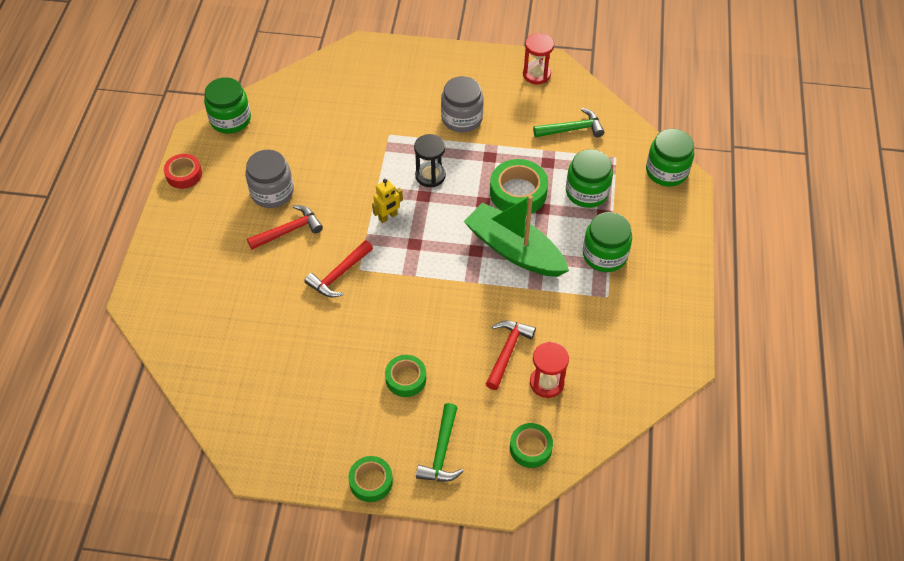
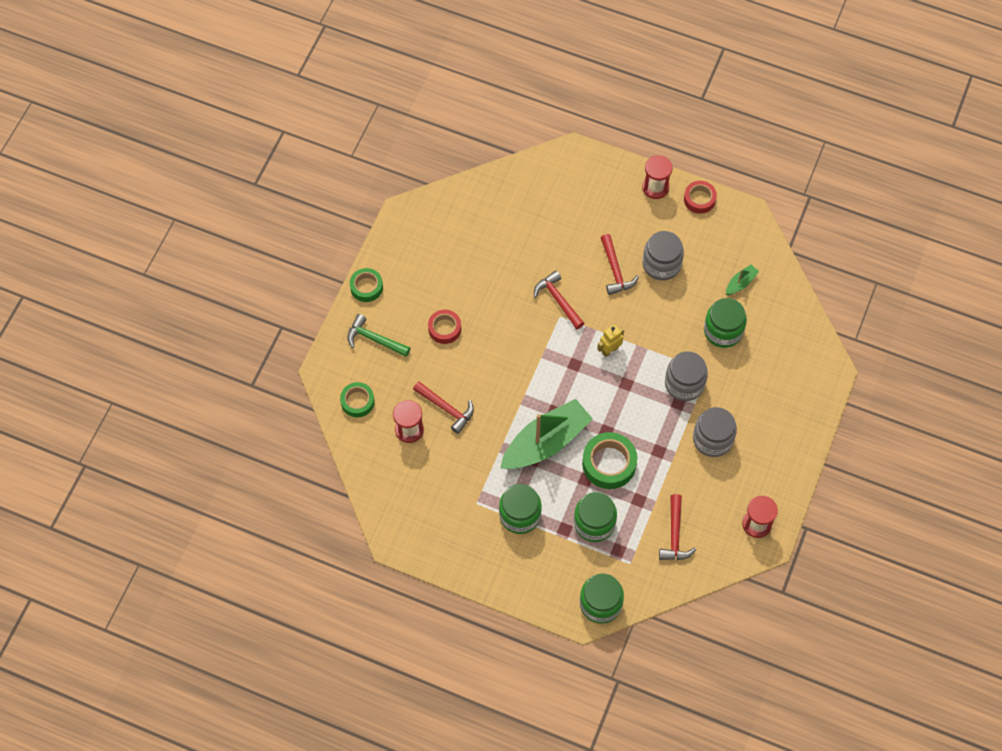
camera: 105 degrees right, 10 degrees up
green jar [204,77,251,134] -> green jar moved to [704,298,747,348]
yellow robot [372,179,403,223] -> yellow robot turned 75 degrees clockwise [597,324,624,357]
green tape [385,355,426,397] -> red tape [428,310,461,344]
black hourglass [414,134,446,187] -> none
green hammer [533,108,604,137] -> red hammer [659,494,696,560]
none -> red hourglass [642,155,673,199]
none -> grey jar [665,351,708,401]
none -> green boat [726,264,759,295]

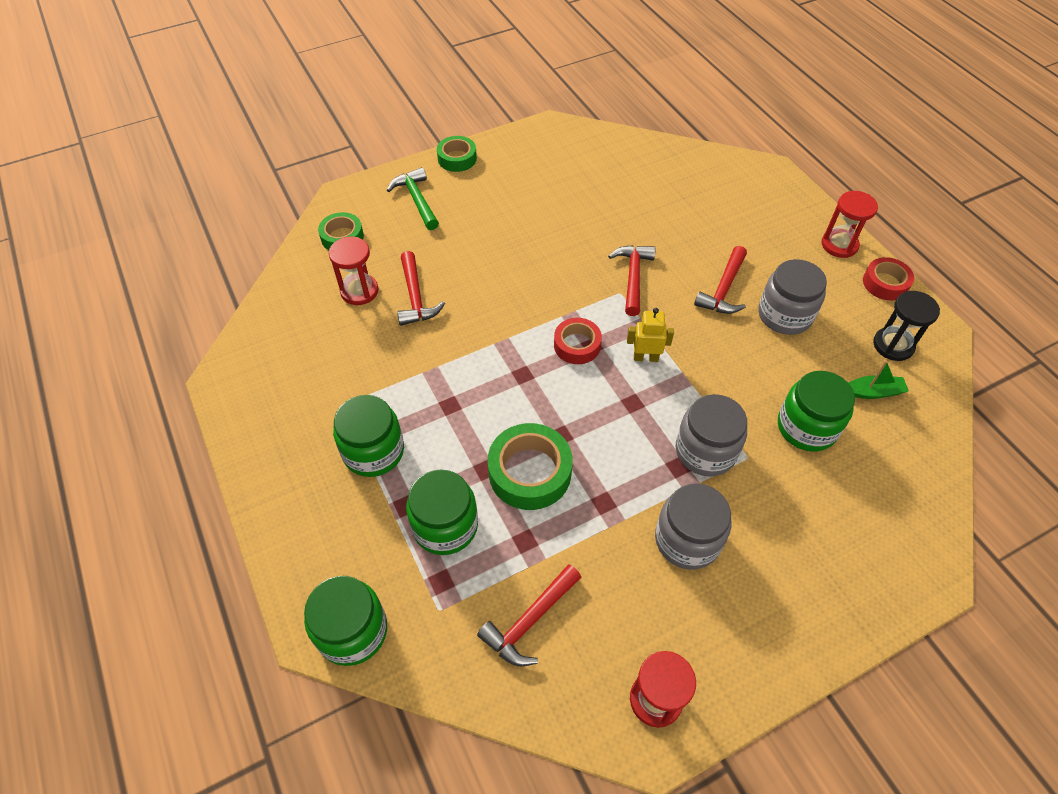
camera: 40 degrees right, 10 degrees down
red tape [428,310,461,344] -> red tape moved to [554,318,602,364]
green boat [500,399,593,469] -> none
none -> black hourglass [873,291,940,361]

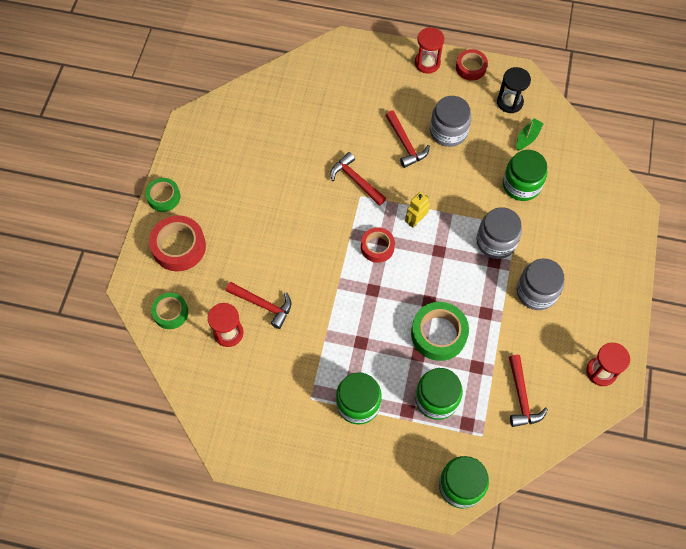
camera: 50 degrees left, 10 degrees up
green hammer [387,167,439,230] -> red tape [149,215,206,271]

